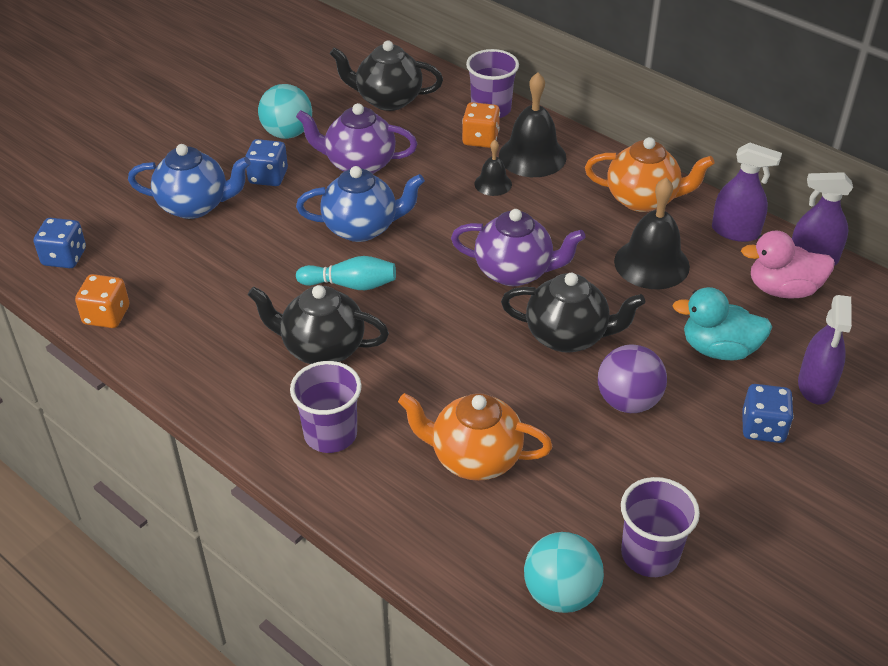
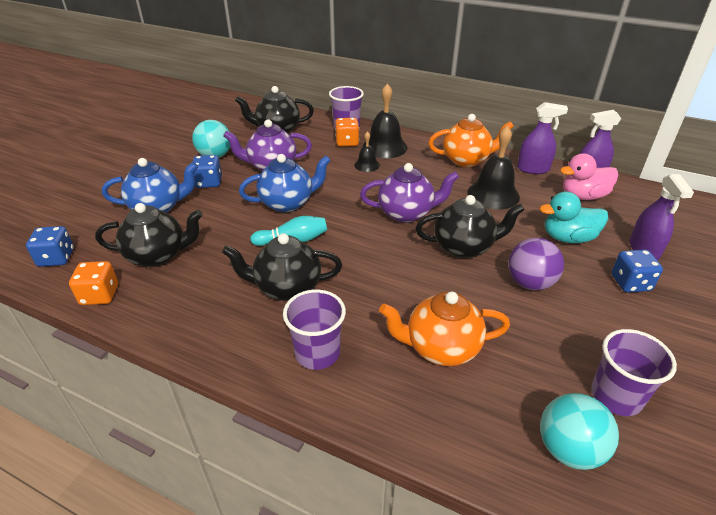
camera: 15 degrees left, 5 degrees down
none -> black teapot [95,203,203,267]

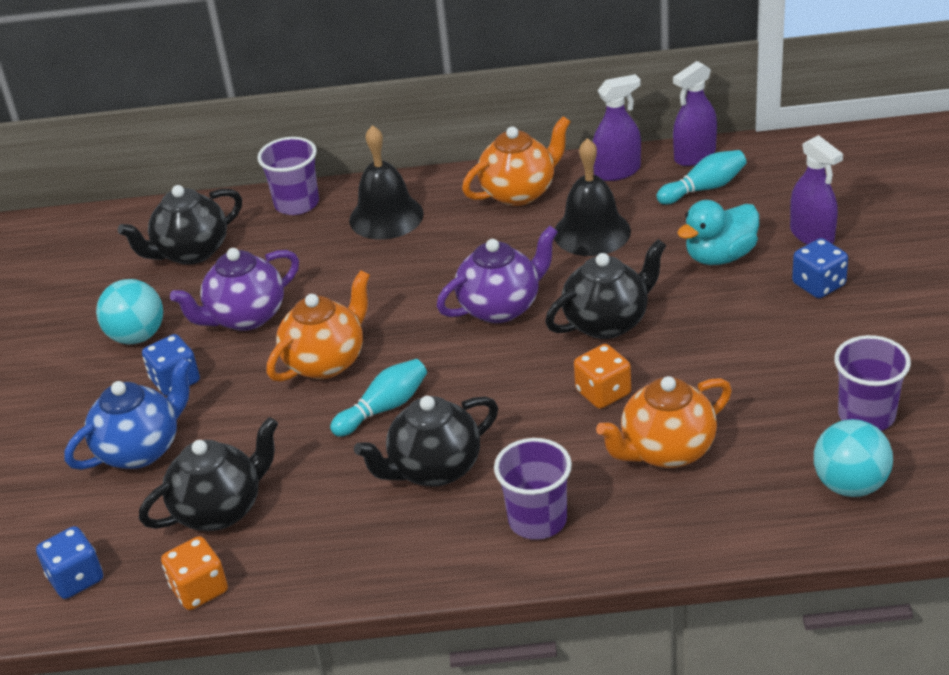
camera: 25 degrees left, 0 degrees up
blue teapot [239,154,331,212] -> orange teapot [266,270,370,382]
orange dice [335,118,359,147] -> orange dice moved to [574,344,631,409]
black bell [354,131,380,172] -> none
purple ball [509,238,564,290] -> none
pink duck [560,153,618,200] -> turquoise bowling pin [656,150,746,205]

